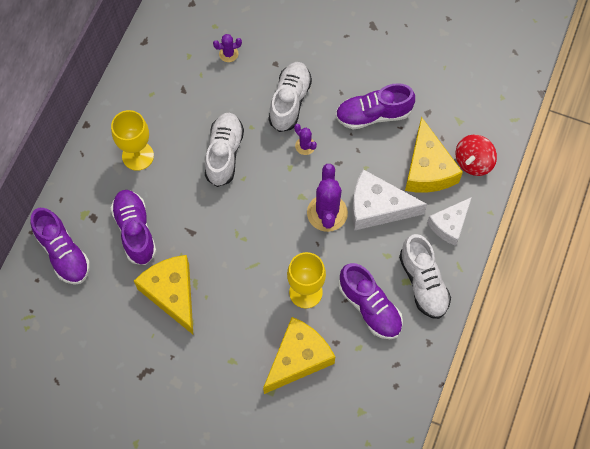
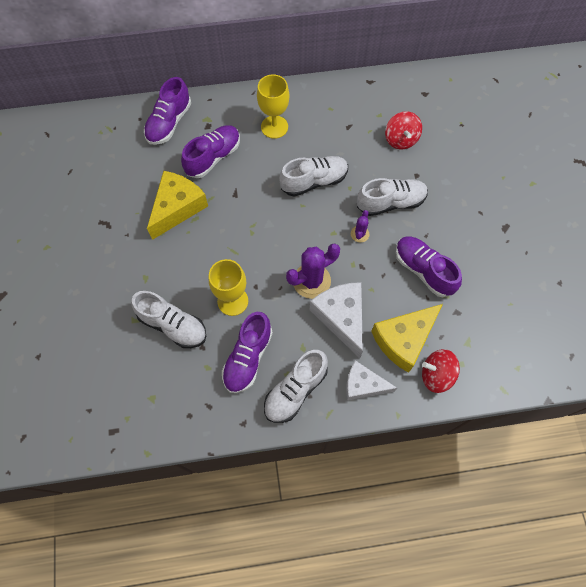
camera: 60 degrees right, 0 degrees up
purple cactus [213,34,242,62] -> red spinning top [385,111,422,149]
yellow cheese [263,317,335,394] -> white shoe [131,291,206,348]

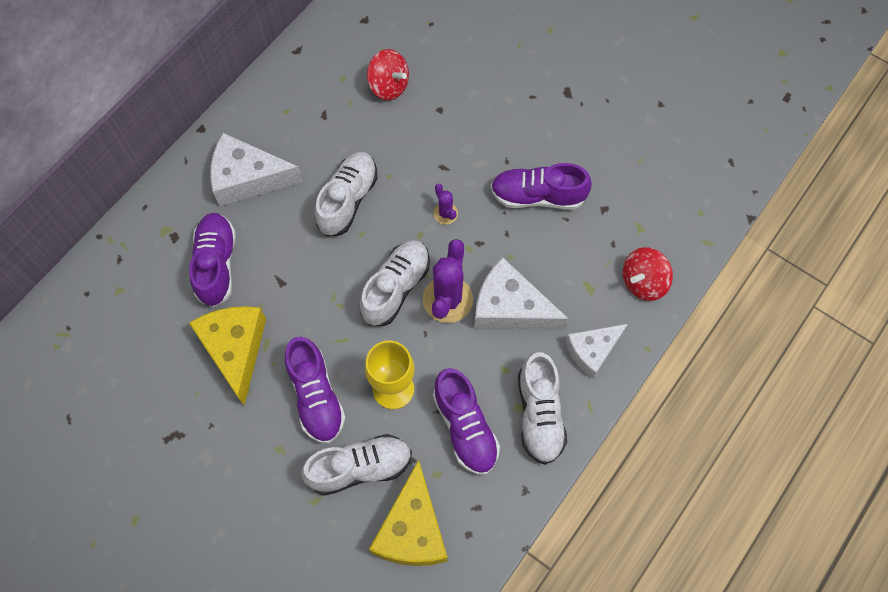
camera: 45 degrees left, 0 degrees up
purple shoe [144,77,191,145] -> purple shoe moved to [285,337,346,444]
yellow goblet [257,74,289,139] -> white cheese [210,133,303,206]
white shoe [357,178,428,216] -> white shoe moved to [360,240,430,326]
yellow cheese [371,304,443,373] -> yellow cheese moved to [369,460,448,566]

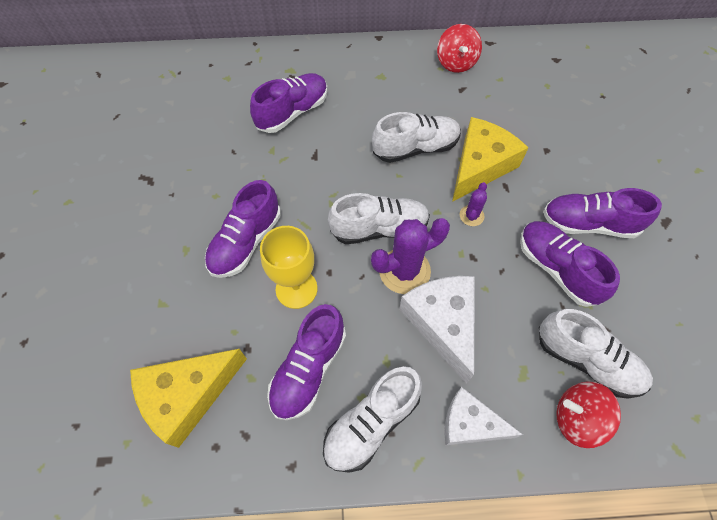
camera: 50 degrees right, 5 degrees down
yellow cheese [189,306,266,405] -> yellow cheese moved to [452,117,529,202]
white cheese [210,133,303,206] -> none
white shoe [301,434,412,496] -> white shoe moved to [539,309,653,399]
red spinning top [367,49,409,100] -> red spinning top moved to [437,24,482,73]
none -> purple shoe [543,188,662,238]

